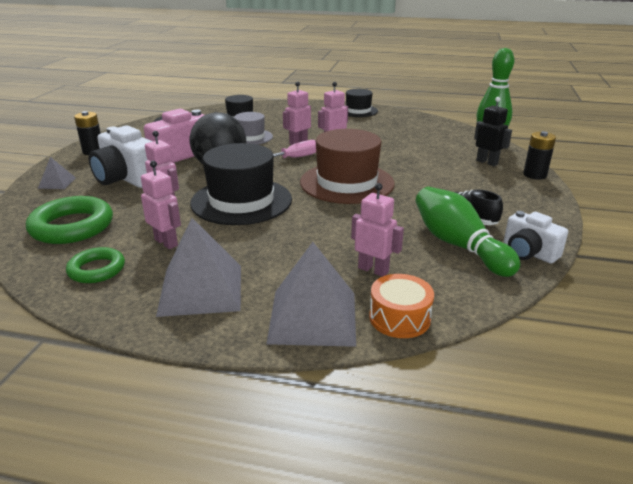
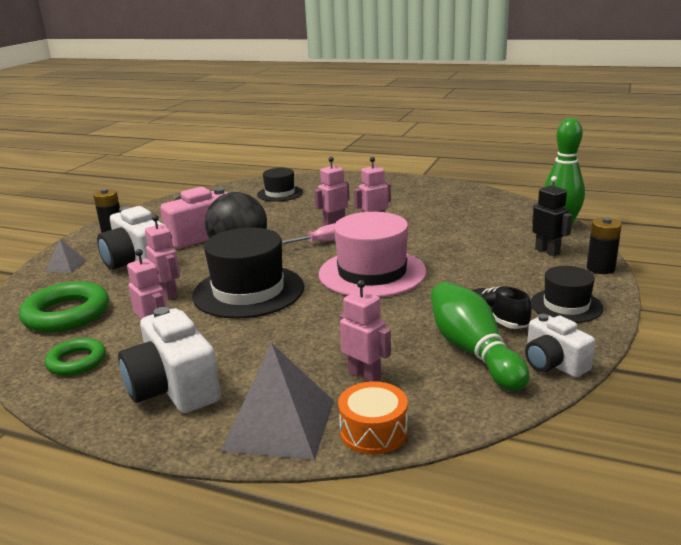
camera: 10 degrees right, 5 degrees down
grey pyramid [156,218,241,317] -> white camera [118,307,221,413]
grey hat [234,112,273,145] -> none
brown hat [300,129,395,204] -> pink hat [319,212,426,297]
black hat [346,89,378,117] -> black hat moved to [531,266,603,323]

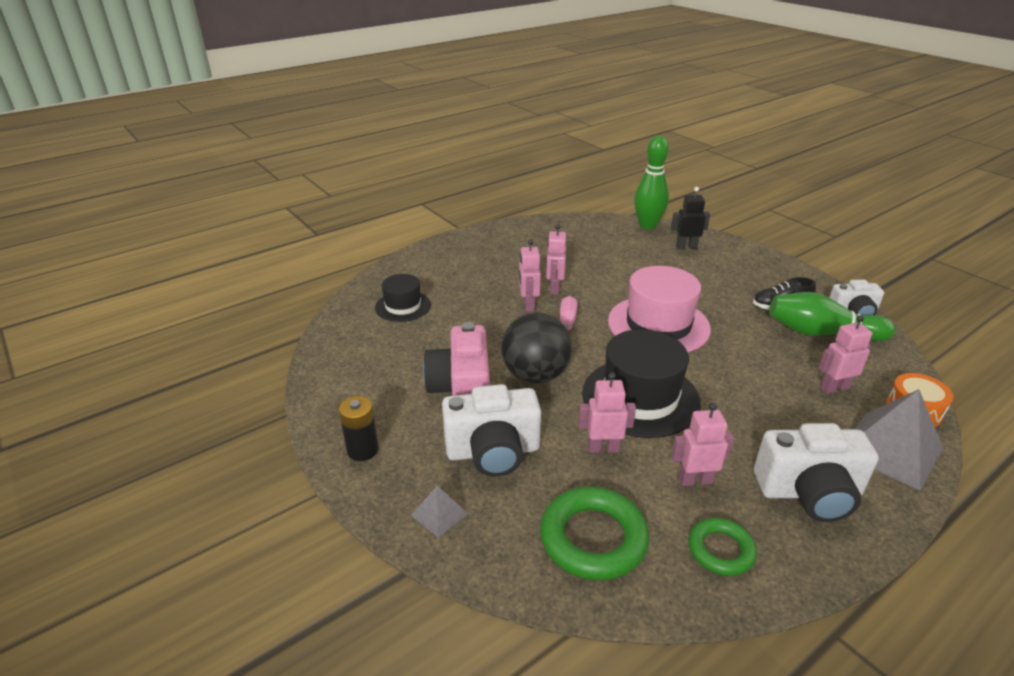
camera: 60 degrees left, 10 degrees up
black hat [531,266,603,323] -> none
black battery [587,217,622,274] -> none

